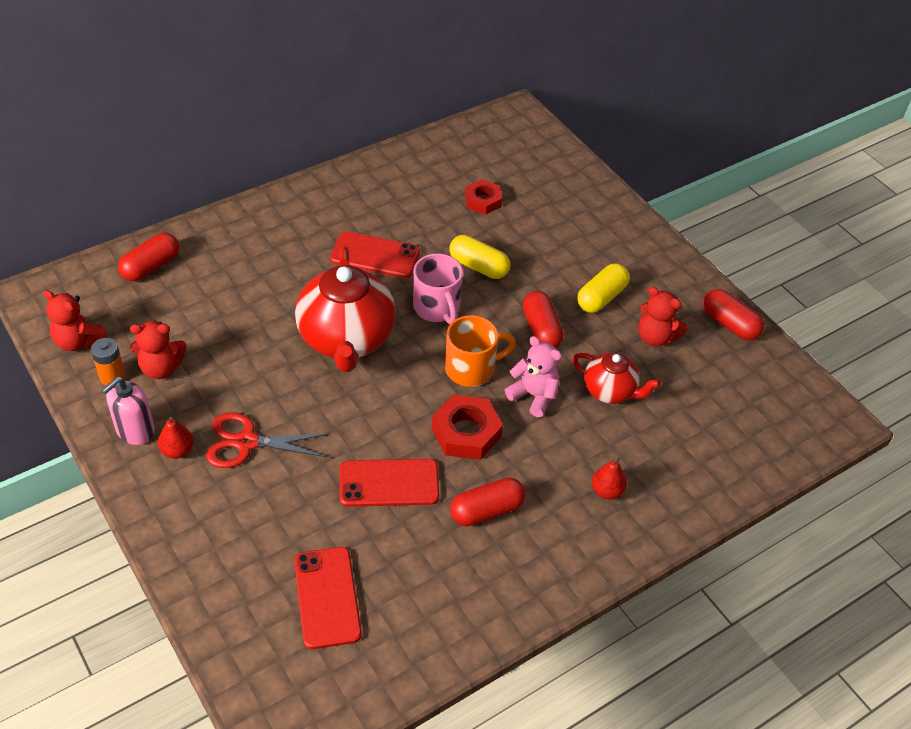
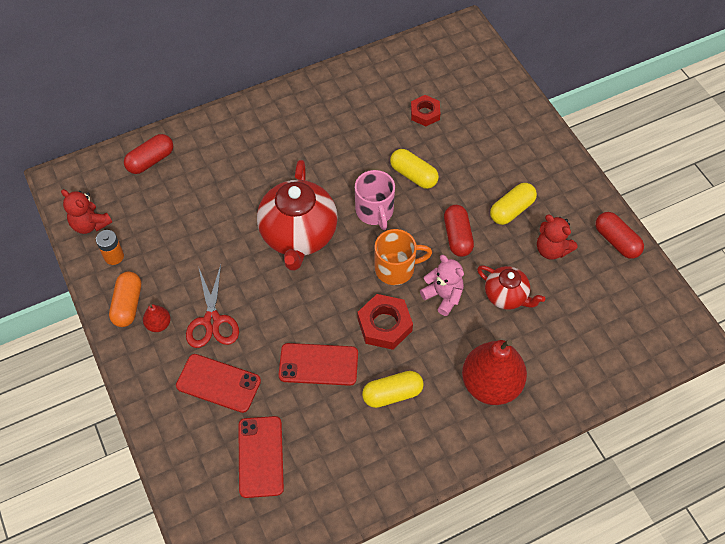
camera: 10 degrees right, 10 degrees up
pink soap dispenser [102,377,155,445] -> orange capsule [109,272,141,327]
red teddy bear [130,321,187,379] -> none
red scissors [206,412,331,468] -> red scissors turned 105 degrees counterclockwise [186,265,239,348]
red phone [330,231,420,278] -> red phone moved to [176,354,261,413]
red capsule [450,477,526,526] -> yellow capsule [362,371,424,408]
red pear [592,458,627,499] -> red pear [462,340,527,405], size x2.25

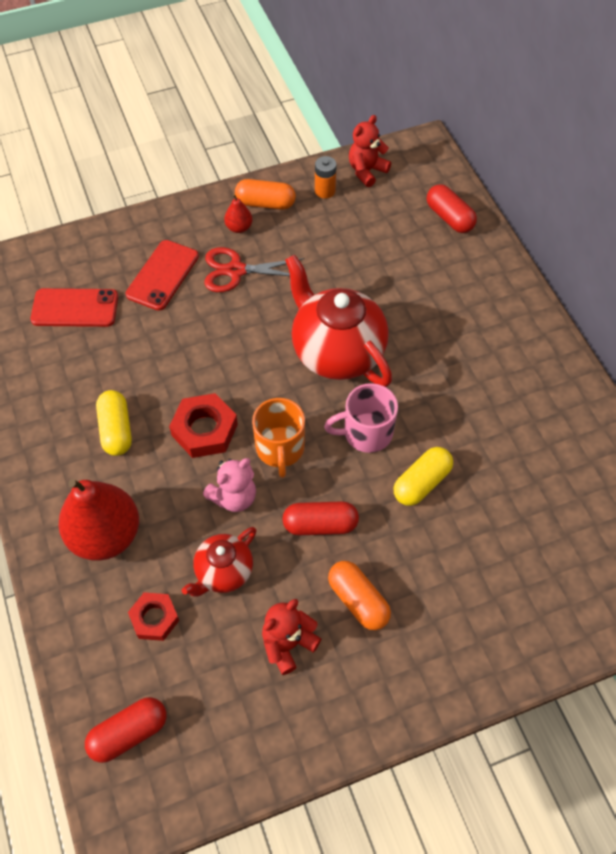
camera: 95 degrees right, 0 degrees up
red teapot [257,160,338,271] -> red teapot turned 45 degrees clockwise [285,254,392,387]
red phone [279,343,358,386] -> none
red nut [411,95,440,126] -> red nut moved to [128,592,179,641]
yellow capsule [490,183,537,225] -> orange capsule [328,561,391,630]
red capsule [595,212,644,259] -> red capsule moved to [85,697,167,763]

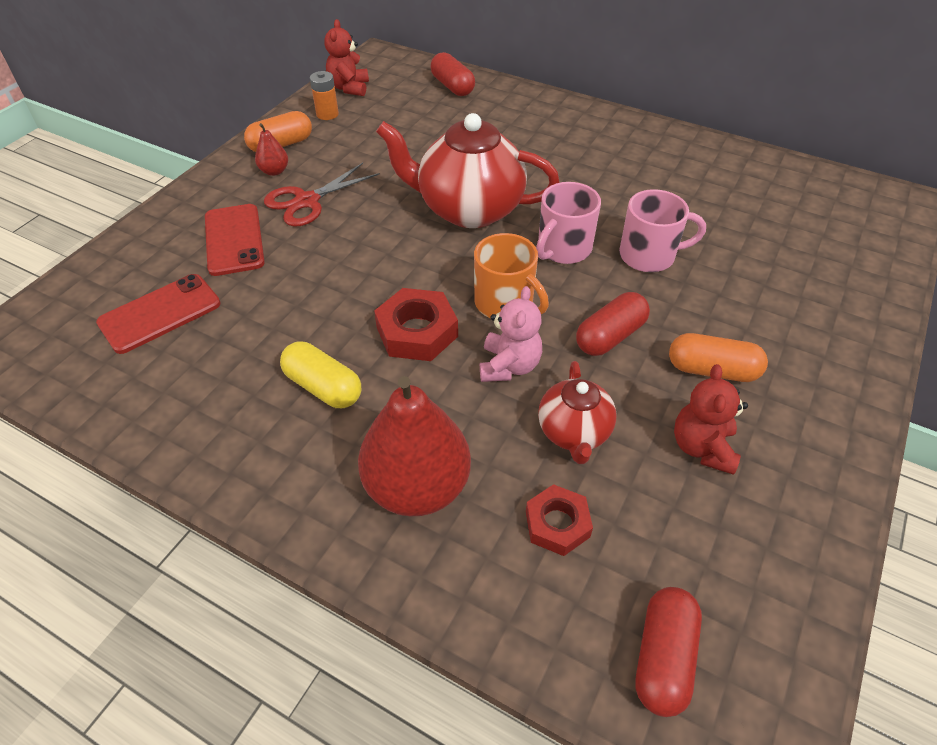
camera: 40 degrees left, 10 degrees down
yellow capsule [394,447,453,506] -> pink mug [619,189,706,272]
red capsule [427,184,477,233] -> red capsule turned 45 degrees clockwise [431,52,475,96]

